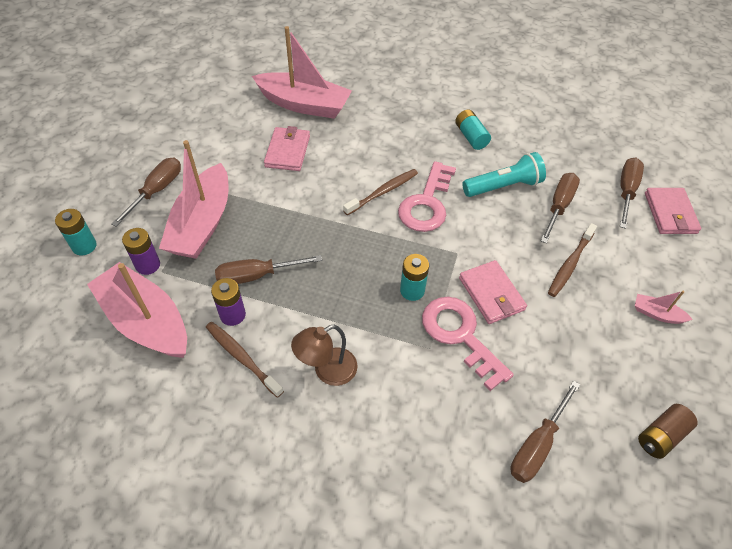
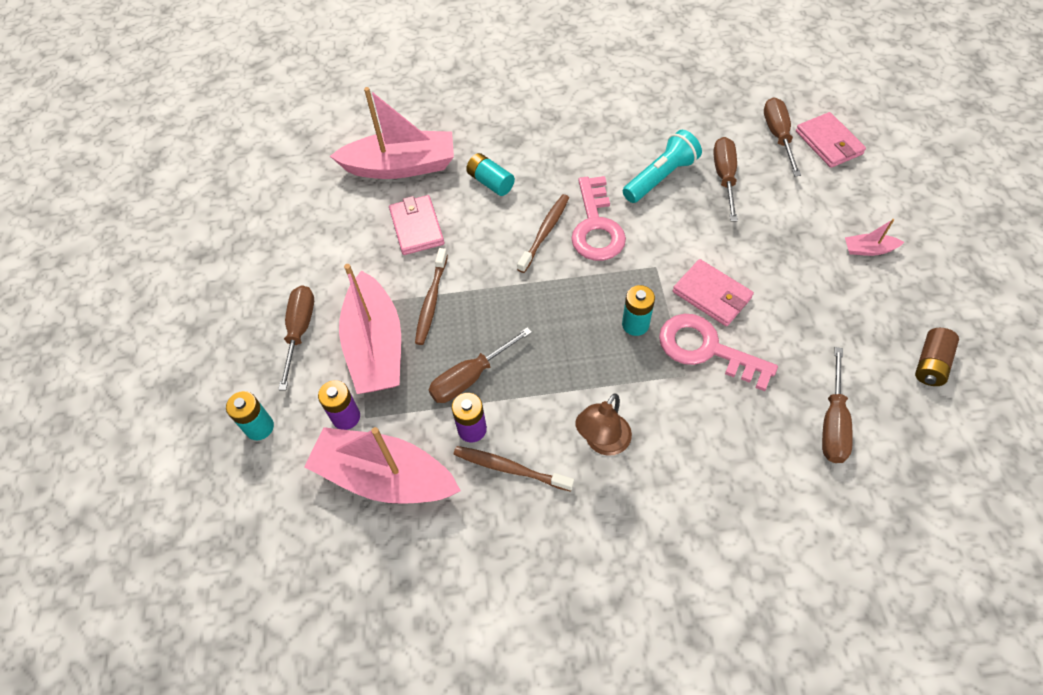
camera: 20 degrees left, 5 degrees up
turquoise battery [455,110,491,150] -> turquoise battery moved to [466,153,515,196]
brown toothbrush [548,223,597,297] -> brown toothbrush moved to [415,248,448,345]

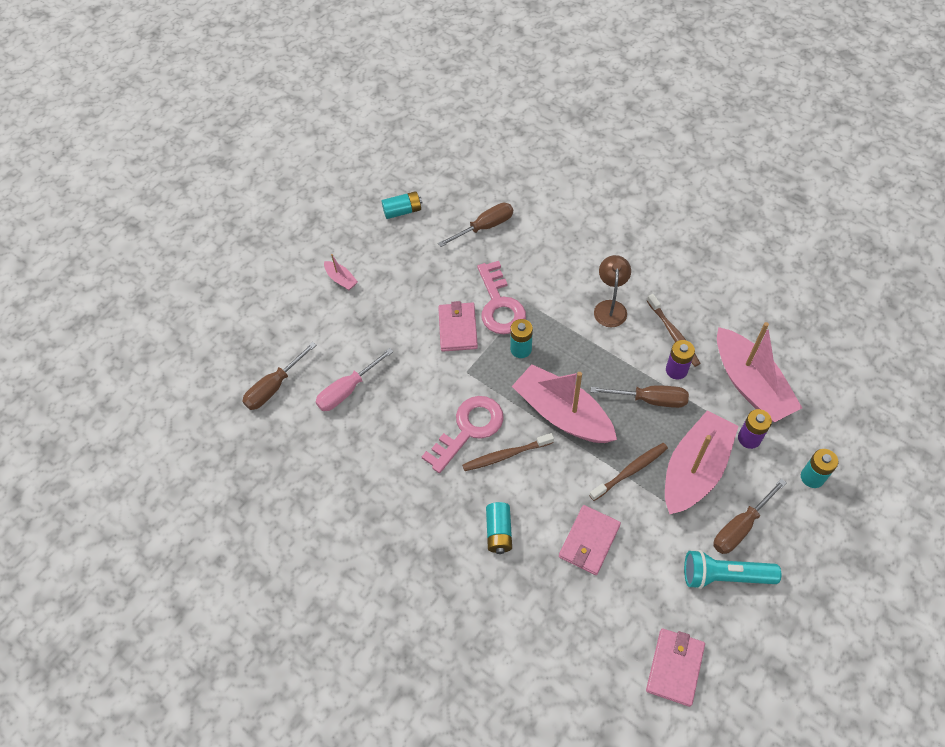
camera: 135 degrees left, 0 degrees up
pink boat [330,87,454,179] -> pink boat moved to [512,364,617,443]
brown lamp [575,393,632,456] -> brown lamp turned 75 degrees counterclockwise [594,255,631,327]
turquoise flashlight [623,130,702,203] -> turquoise flashlight moved to [684,550,781,589]
brown screwdriver [713,137,738,222] -> pink screwdriver [316,348,393,411]
pink wallet [796,112,866,168] -> pink wallet moved to [646,628,705,707]
brown battery [915,328,959,386] -> turquoise battery [381,191,422,219]

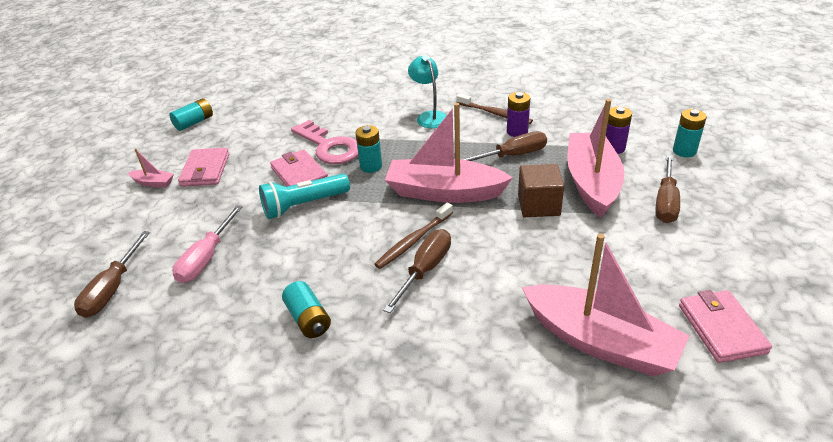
camera: 30 degrees left, 20 degrees down
pink key [422,396,504,473] -> none
brown screwdriver [438,203,513,247] -> brown screwdriver moved to [383,229,451,313]
turquoise battery [486,502,512,554] -> turquoise battery moved to [282,281,331,338]
pink wallet [559,505,621,575] -> pink wallet moved to [178,148,229,187]
brown toothbrush [589,443,668,501] -> brown cube [518,164,564,217]
brown lamp [594,255,631,327] -> turquoise lamp [408,55,447,128]
turquoise flashlight [684,550,781,589] -> turquoise flashlight moved to [259,174,350,219]
pink boat [717,322,802,422] -> pink boat moved to [522,234,689,377]

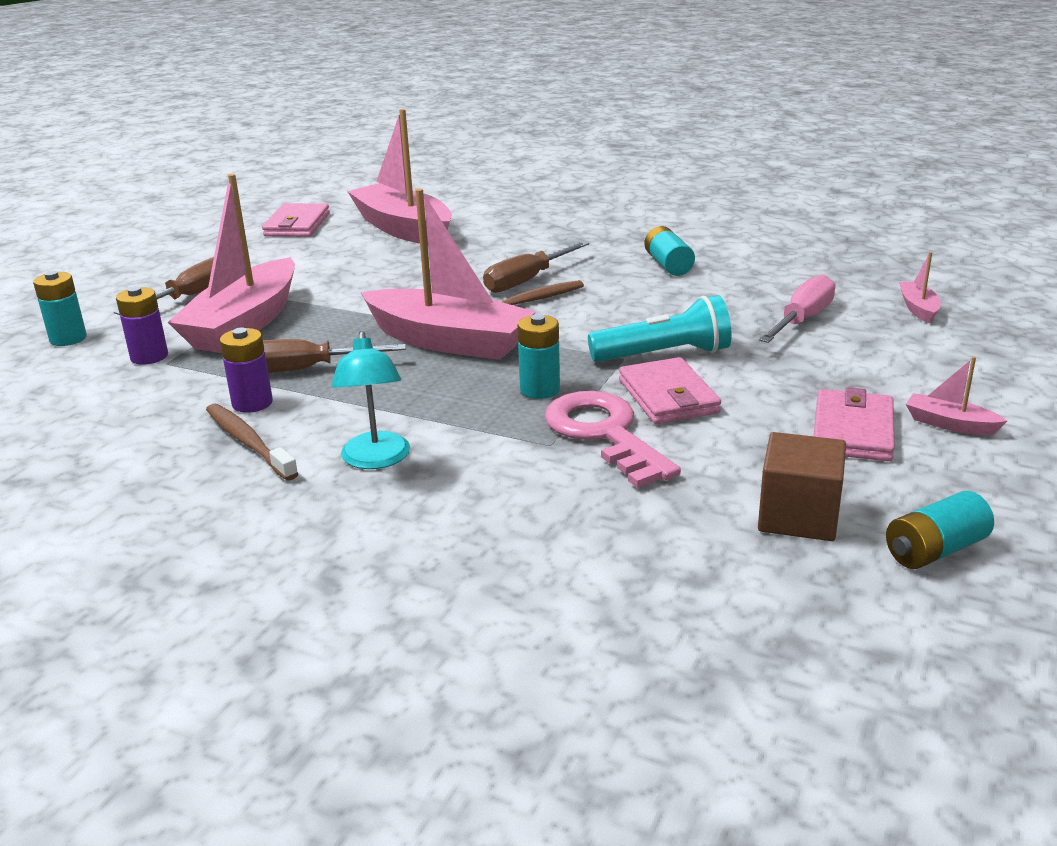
camera: 165 degrees left, 10 degrees down
brown screwdriver [74,231,150,318] -> pink boat [899,252,941,323]
brown cube [518,164,564,217] -> brown cube moved to [758,432,846,541]

